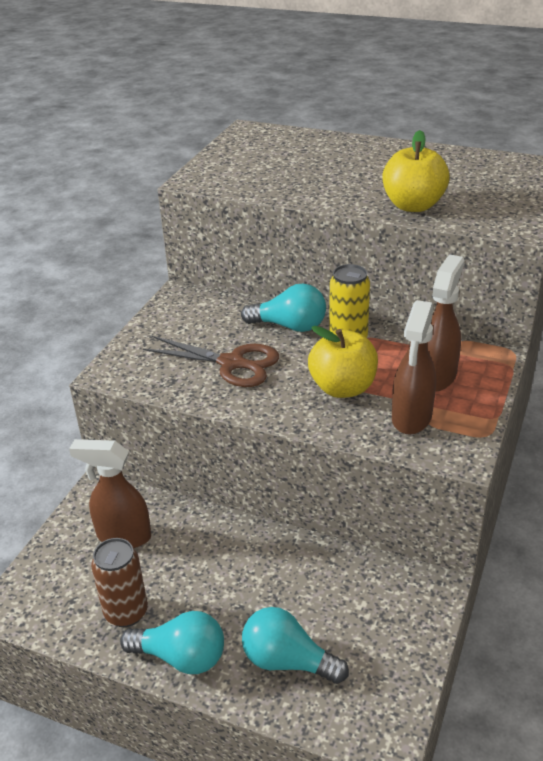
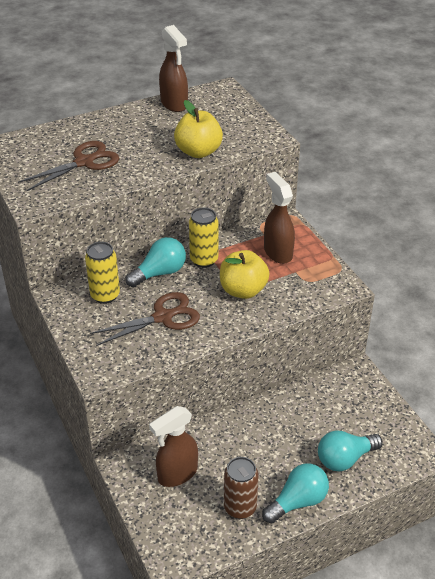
camera: 50 degrees left, 5 degrees up
brown spray bottle [392,300,436,435] -> brown spray bottle moved to [159,25,188,112]
none -> brown scissors [18,141,119,191]
none -> yellow can [85,242,120,304]

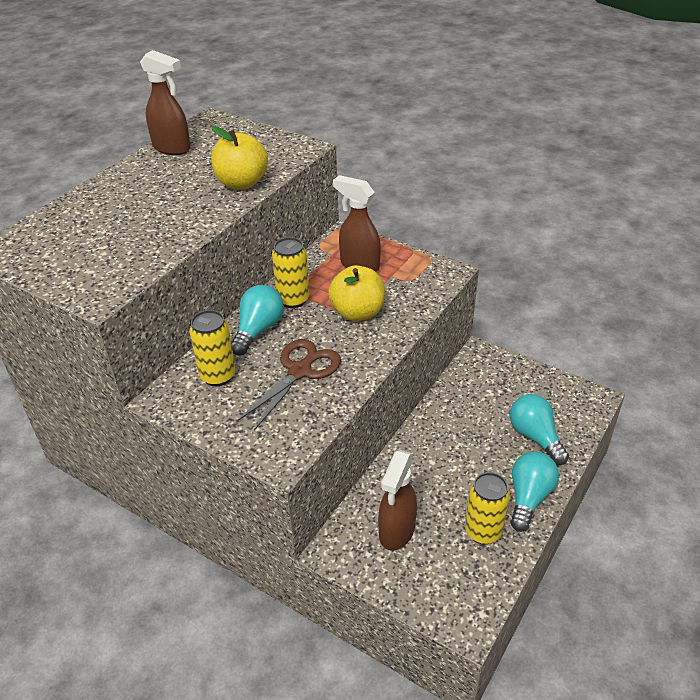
camera: 30 degrees left, 0 degrees up
brown scissors [18,141,119,191] -> none
brown can [224,457,258,519] -> yellow can [465,472,510,544]
turquoise light bulb [318,430,383,472] -> turquoise light bulb turned 120 degrees clockwise [510,394,569,465]

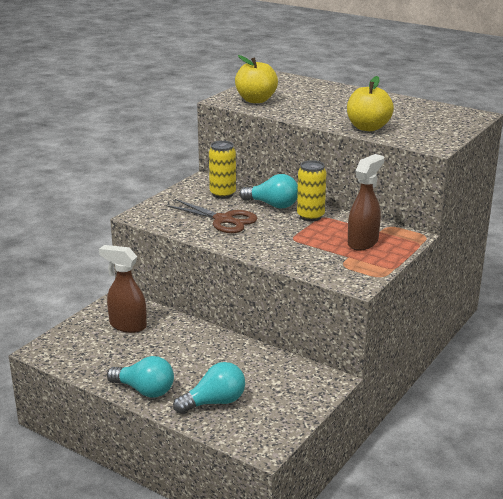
camera: 90 degrees right, 15 degrees down
brown spray bottle [140,50,191,155] -> none
yellow apple [328,265,385,321] -> yellow apple moved to [235,55,278,103]
yellow can [465,472,510,544] -> none

